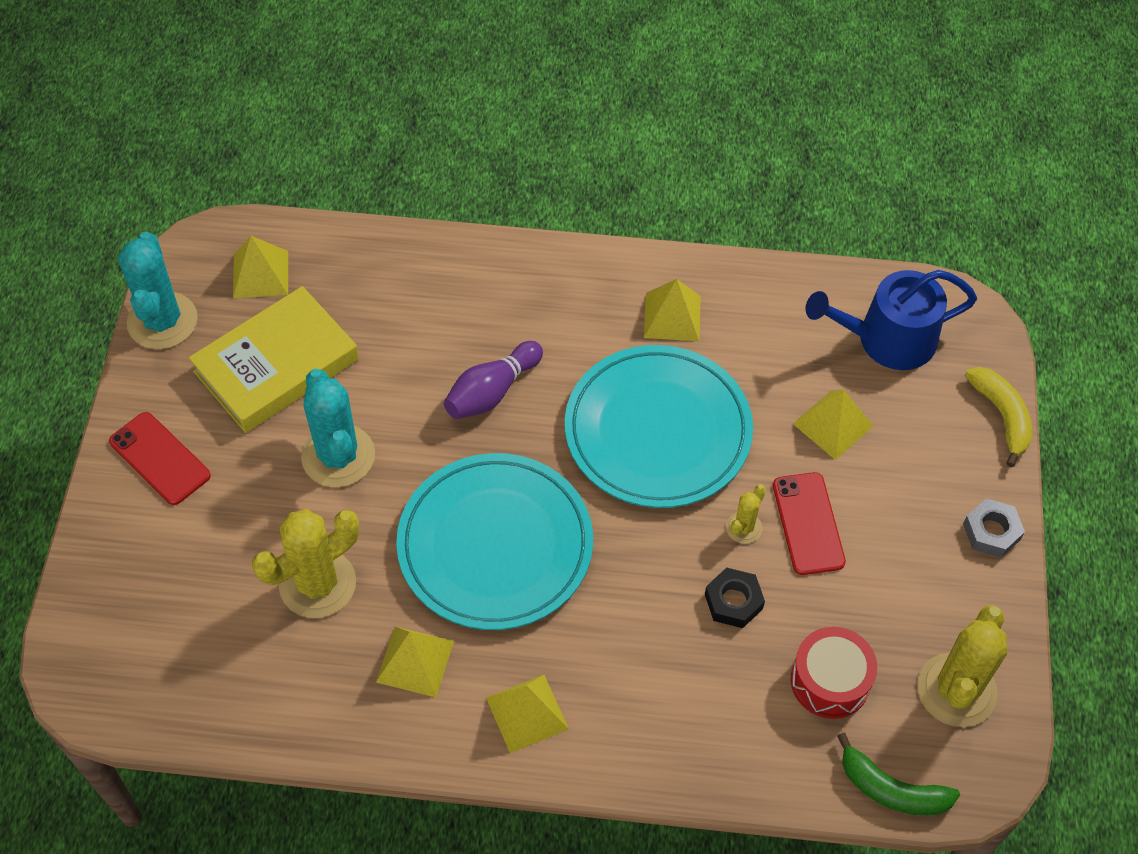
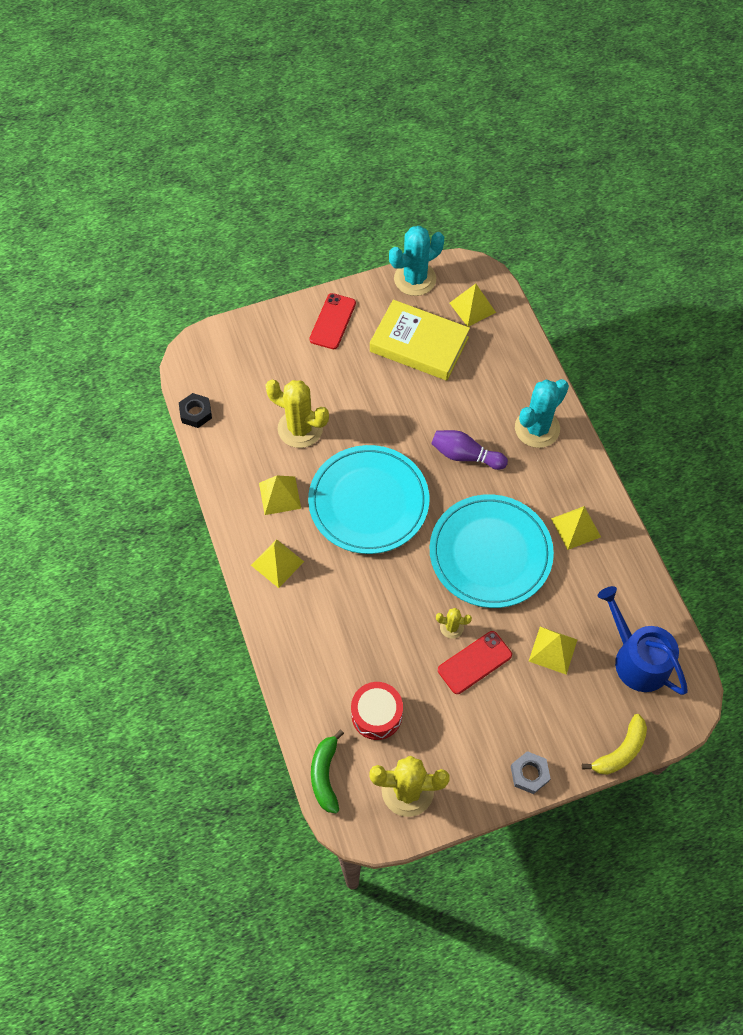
camera: 65 degrees right, 5 degrees up
turquoise cactus [301,369,375,487] -> turquoise cactus moved to [515,379,569,448]
black nut [705,567,765,628] -> black nut moved to [179,393,212,428]

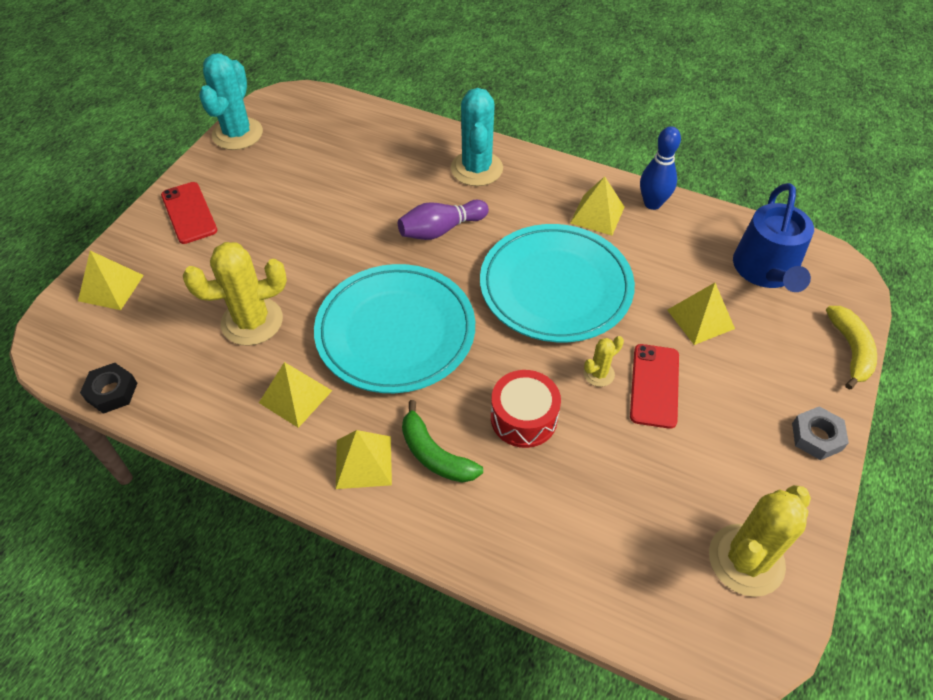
camera: 45 degrees left, 10 degrees down
green banana [311,730,344,814] -> green banana moved to [402,400,483,483]
red drum [351,682,403,740] -> red drum moved to [491,370,561,448]
yellow book [370,300,470,381] -> none
yellow pyramid [450,283,496,327] -> yellow pyramid moved to [78,251,144,310]
blue watering can [598,586,688,695] -> blue watering can turned 90 degrees counterclockwise [733,183,814,292]
none -> blue bowling pin [640,126,681,210]

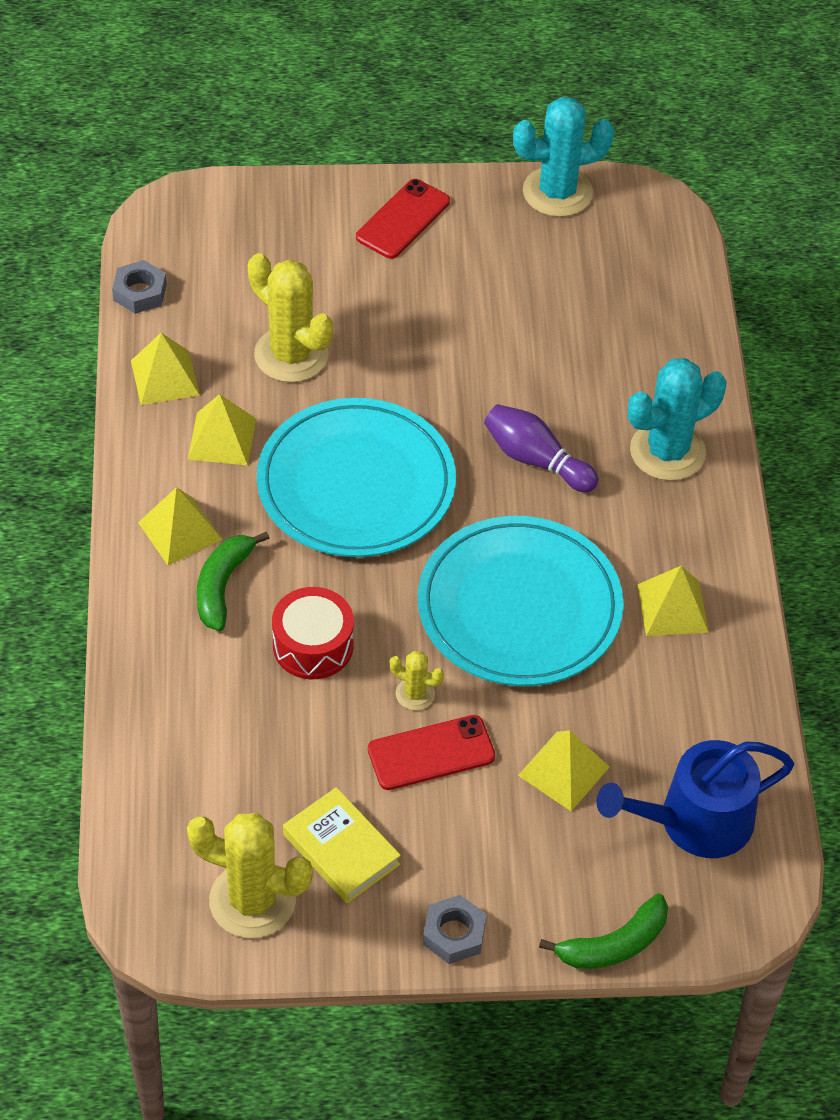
camera: 60 degrees right, 0 degrees up
yellow pyramid [78,251,144,310] -> yellow pyramid moved to [131,333,200,405]
black nut [80,363,137,414] -> grey nut [112,260,167,314]
blue bowling pin [640,126,681,210] -> none
yellow banana [826,306,877,390] -> green banana [539,893,668,969]
none -> yellow book [283,787,401,903]

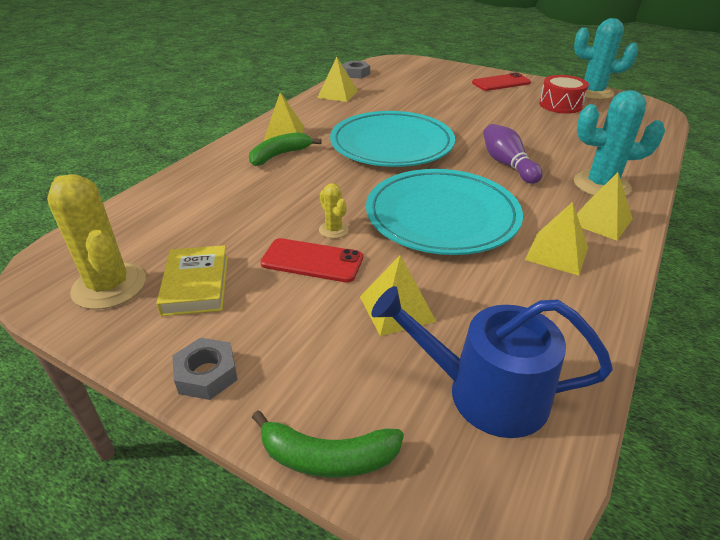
camera: 35 degrees right, 15 degrees down
yellow pyramid [188,394,256,466] -> yellow pyramid moved to [577,172,633,241]
yellow cactus [248,253,333,383] -> none
red drum [272,587,354,679] -> red drum moved to [539,75,589,114]

